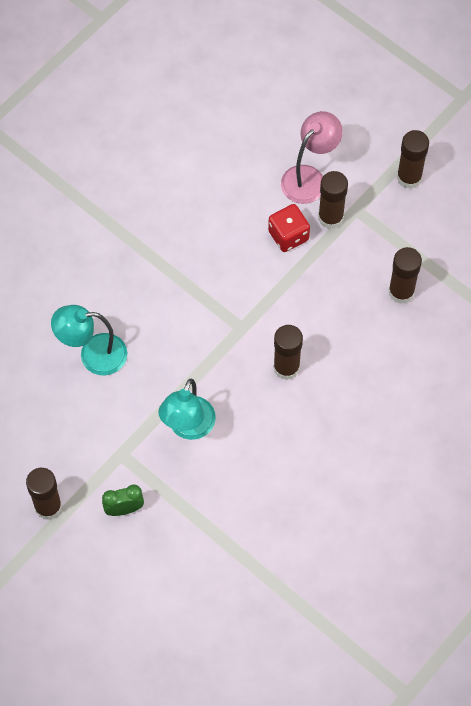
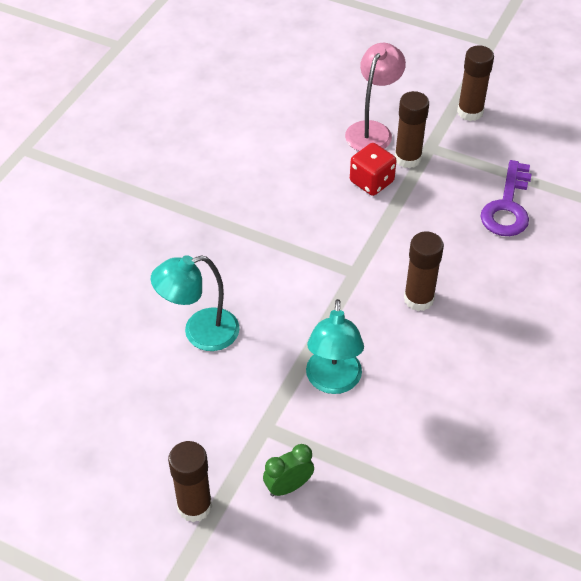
camera: 15 degrees left, 15 degrees down
brown glue stick [388,247,422,304] -> purple key [480,160,532,236]

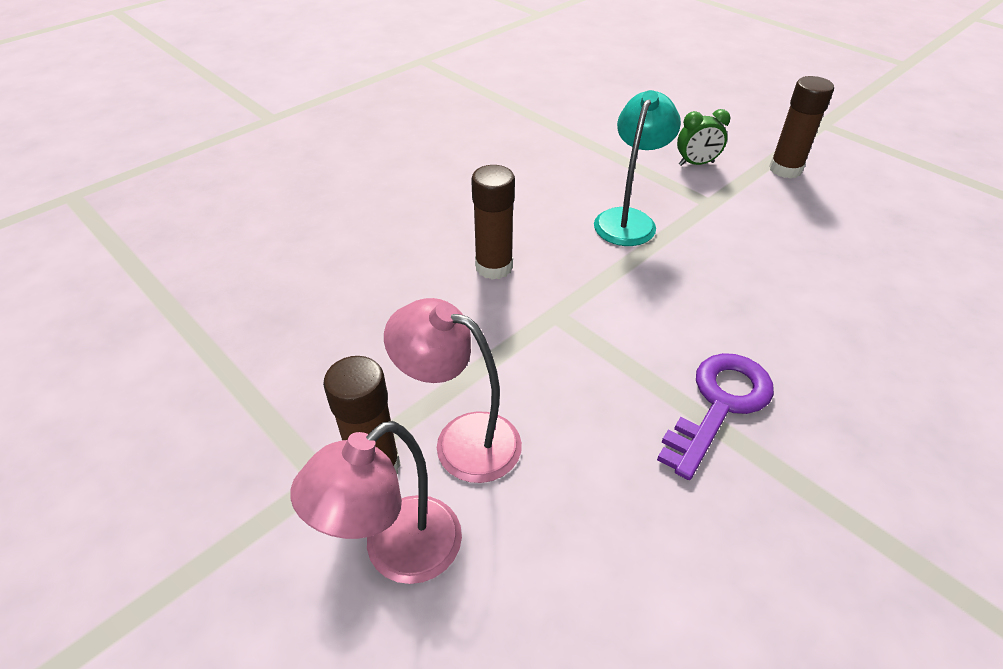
camera: 160 degrees left, 5 degrees down
turquoise lamp [150,255,240,351] -> none
red dice [350,143,397,196] -> pink lamp [384,298,522,483]
brown glue stick [457,45,494,121] -> none
purple key [480,160,532,236] -> purple key moved to [657,353,774,480]

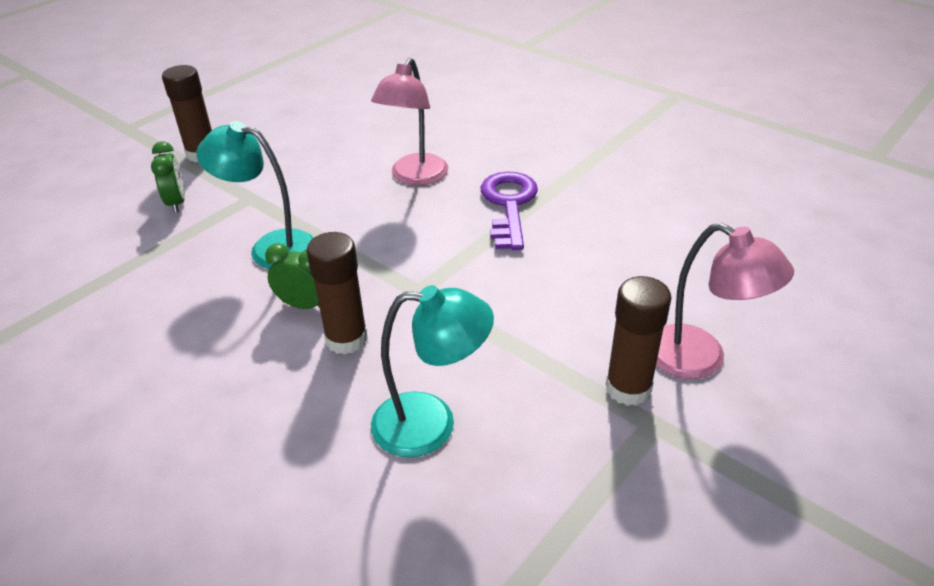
camera: 95 degrees left, 5 degrees down
pink lamp [384,298,522,483] -> pink lamp moved to [371,58,448,185]
purple key [657,353,774,480] -> purple key turned 60 degrees clockwise [481,172,538,250]
none -> green clock [265,243,320,309]
none -> turquoise lamp [371,285,494,457]

